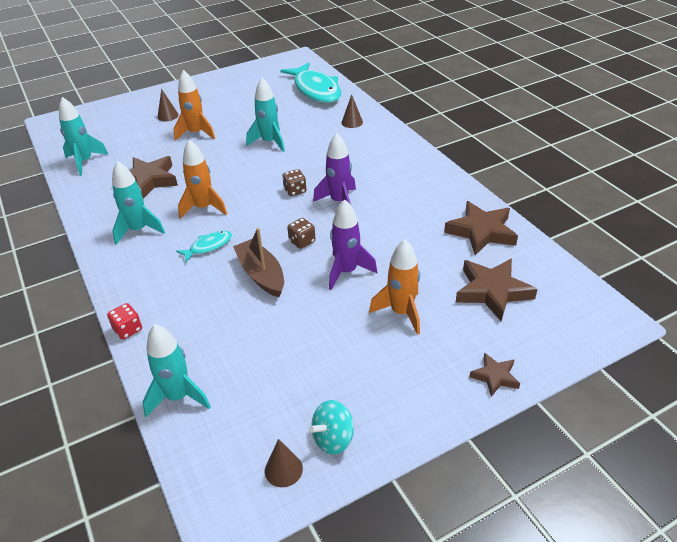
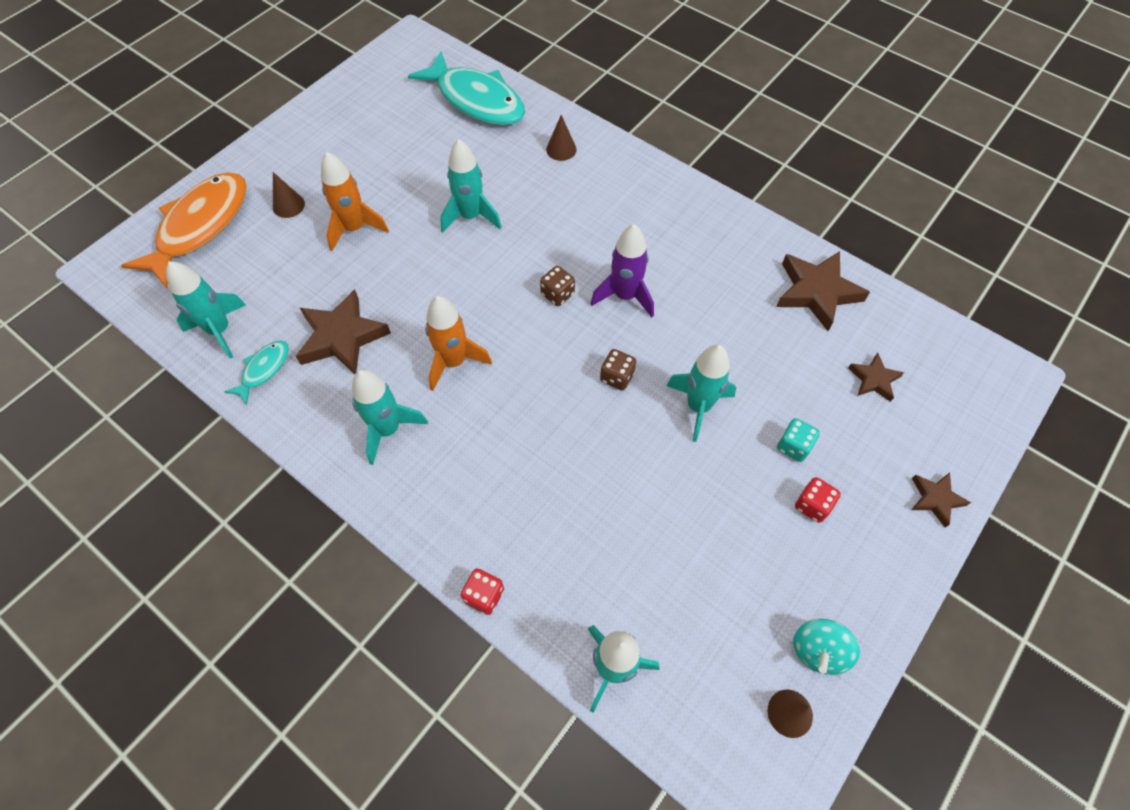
camera: 25 degrees left, 20 degrees up
turquoise fish [176,231,232,262] -> turquoise fish moved to [224,341,289,405]
brown boat [233,228,284,297] -> none
purple rocket [329,199,377,290] -> turquoise rocket [666,344,736,442]
orange rocket [369,239,420,335] -> turquoise dice [777,418,820,462]
brown star [456,258,537,321] -> brown star [848,353,904,402], size x0.55
none -> orange fish [121,172,247,288]
none -> red dice [795,477,841,523]

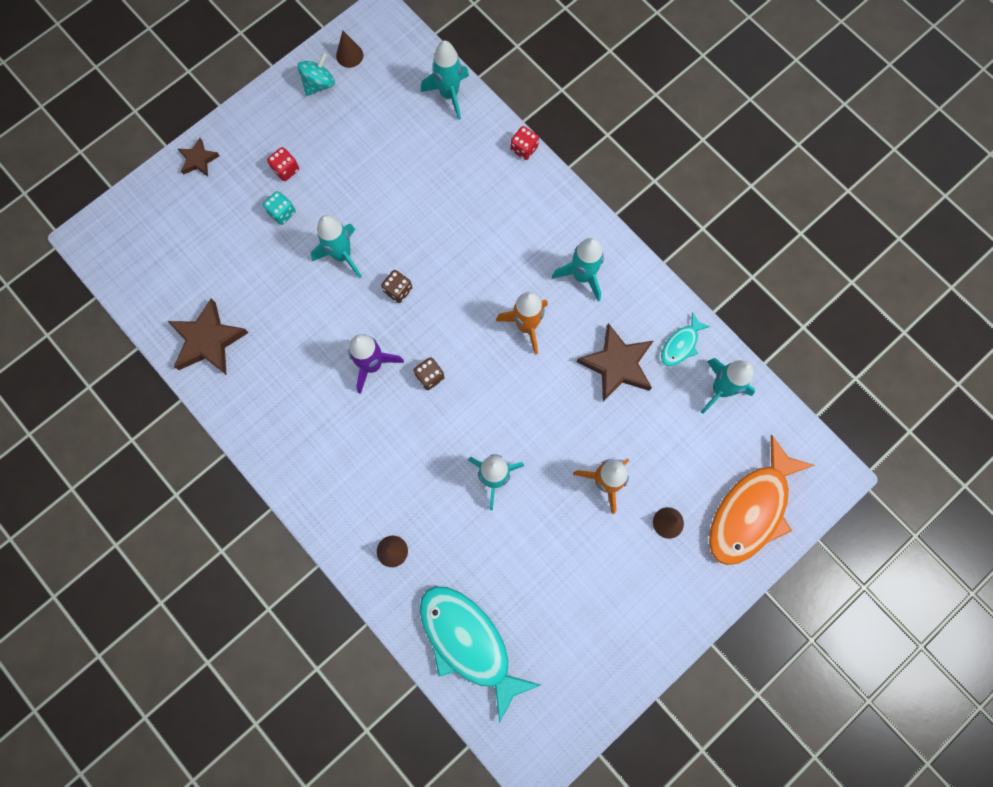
camera: 170 degrees left, 15 degrees up
brown star [848,353,904,402] -> none

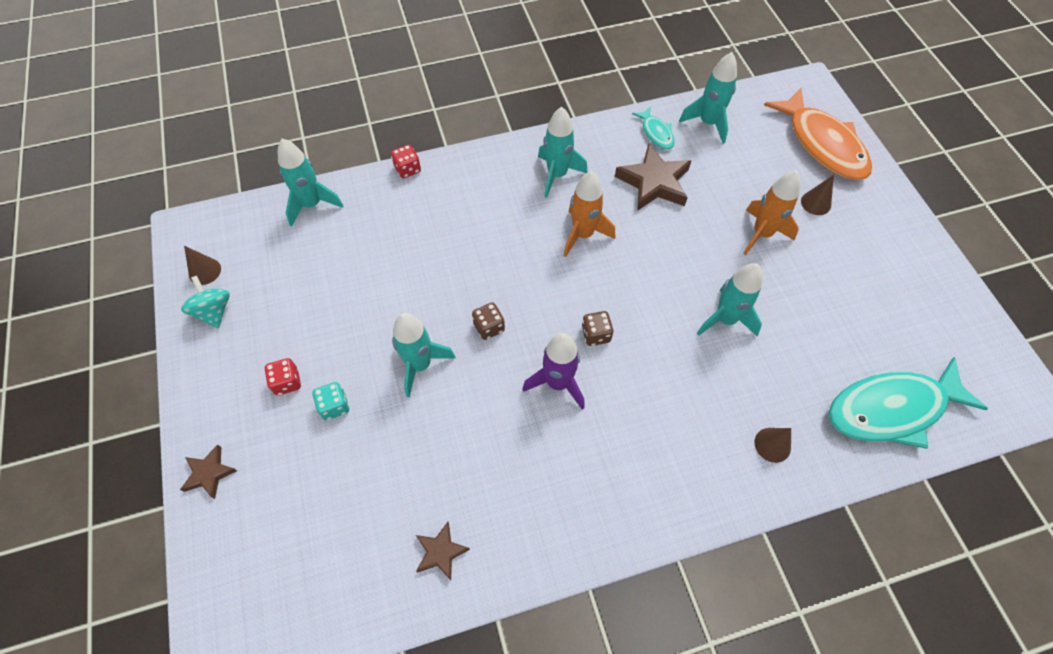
camera: 65 degrees left, 15 degrees down
brown star [168,298,249,375] -> brown star [416,522,470,580], size x0.55

